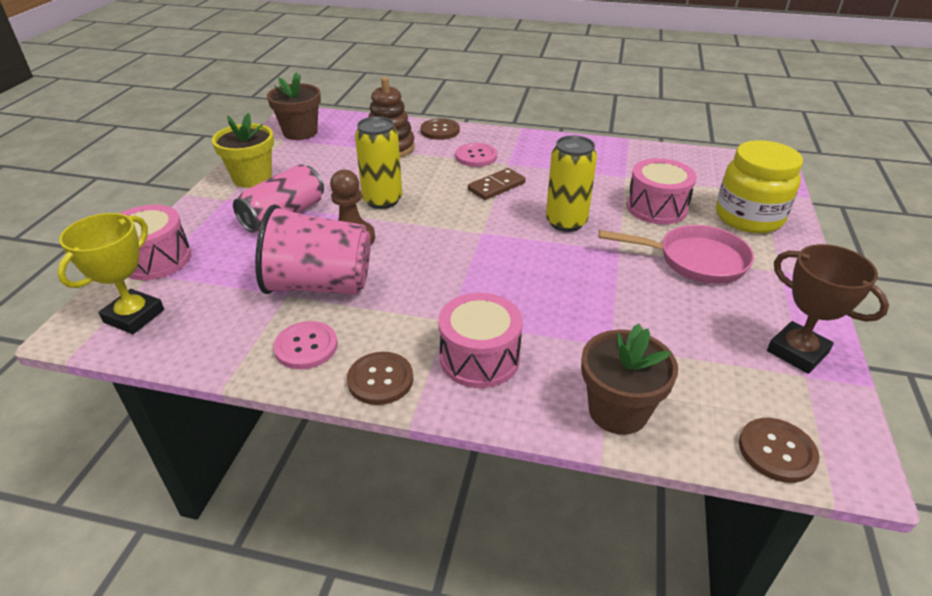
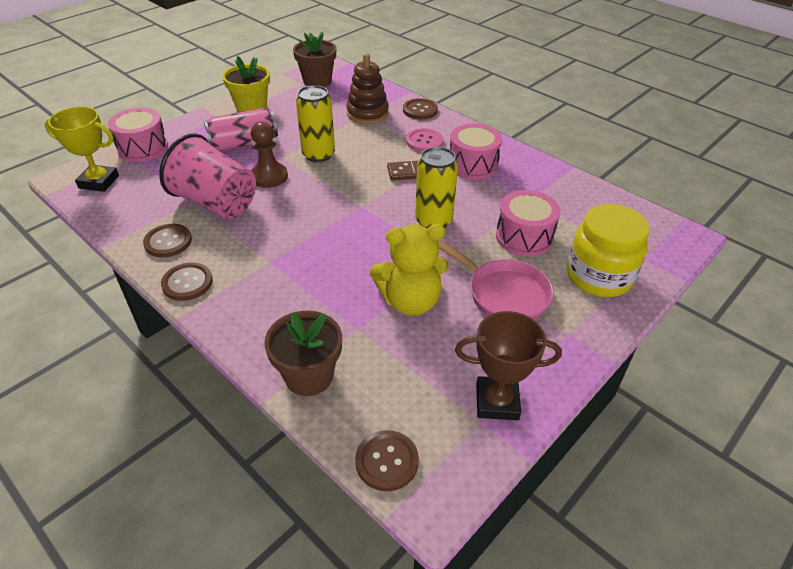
camera: 30 degrees right, 5 degrees up
yellow trophy [57,213,164,334] -> yellow trophy turned 45 degrees clockwise [45,106,119,192]
pink button [273,321,338,369] -> brown button [143,224,192,257]
pink drum [438,293,523,388] -> pink drum moved to [450,123,502,180]
brown trophy [767,244,889,374] -> brown trophy turned 75 degrees counterclockwise [455,311,562,420]
none -> yellow teddy bear [370,224,449,316]

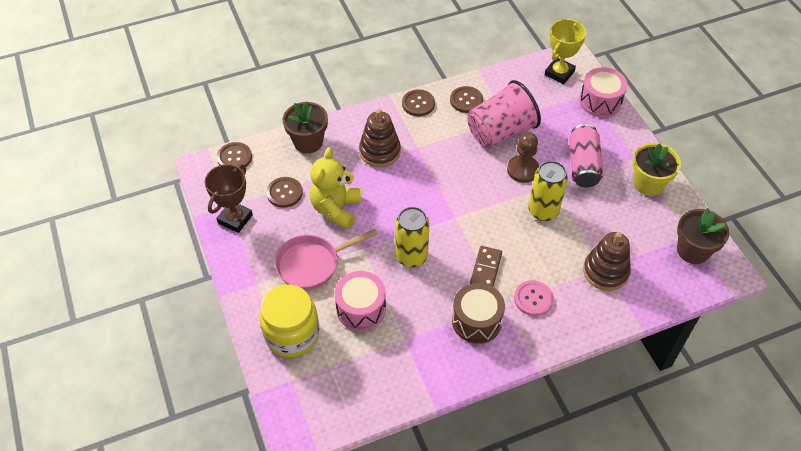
camera: 115 degrees right, 10 degrees up
brown button [403,98,438,119] -> brown button moved to [266,177,303,208]
pink drum [450,123,502,180] -> brown drum [452,283,505,344]
none -> brown stacking toy [359,109,401,167]

